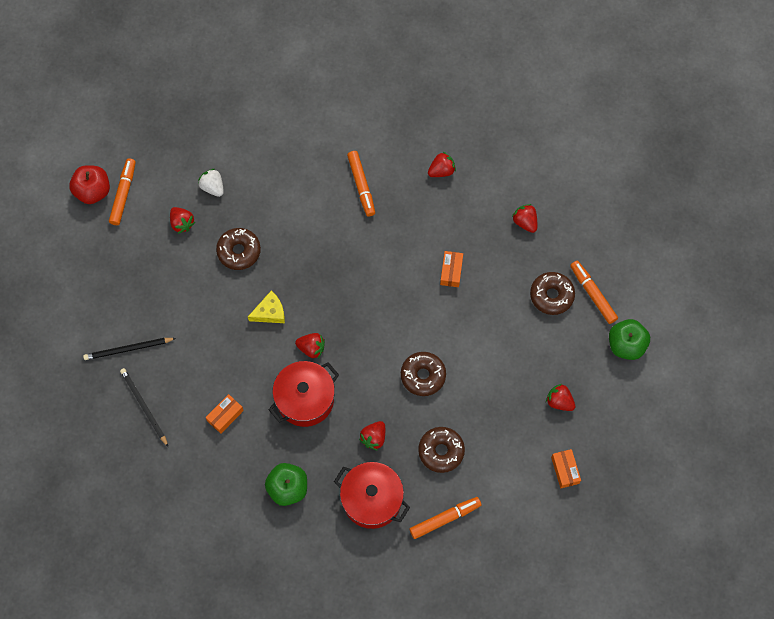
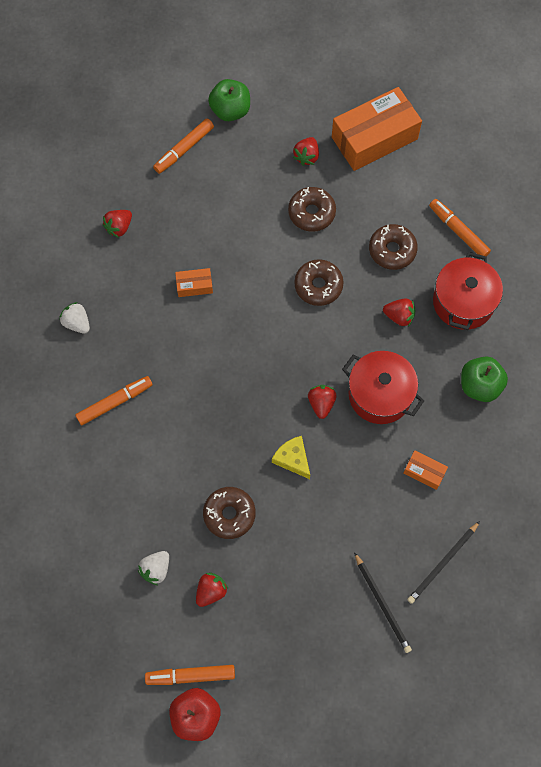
camera: 105 degrees left, 0 degrees up
red strawberry [428,152,456,177] -> white strawberry [60,302,90,334]
brown donut [530,272,575,315] -> brown donut moved to [288,187,336,232]
orange box [551,449,581,488] -> orange box [332,87,422,171], size x2.27

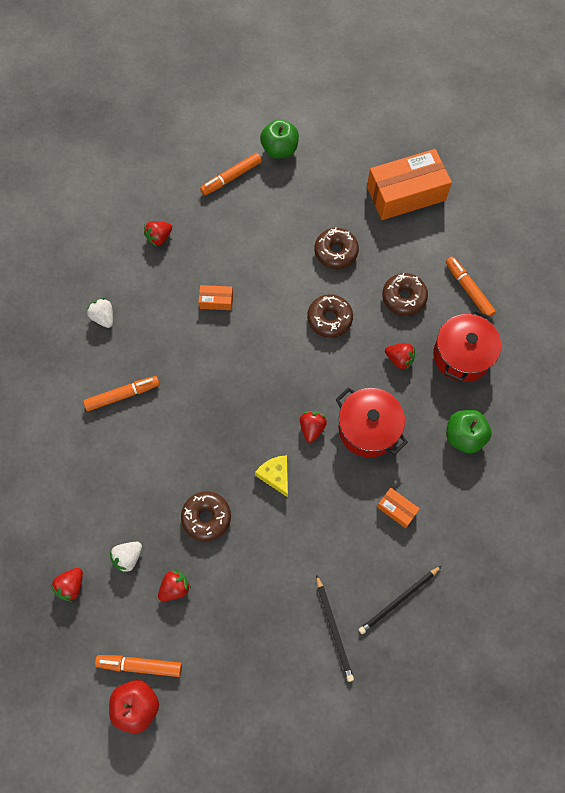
camera: 10 degrees right, 0 degrees up
red strawberry [293,137,319,166] -> red strawberry moved to [51,568,83,602]

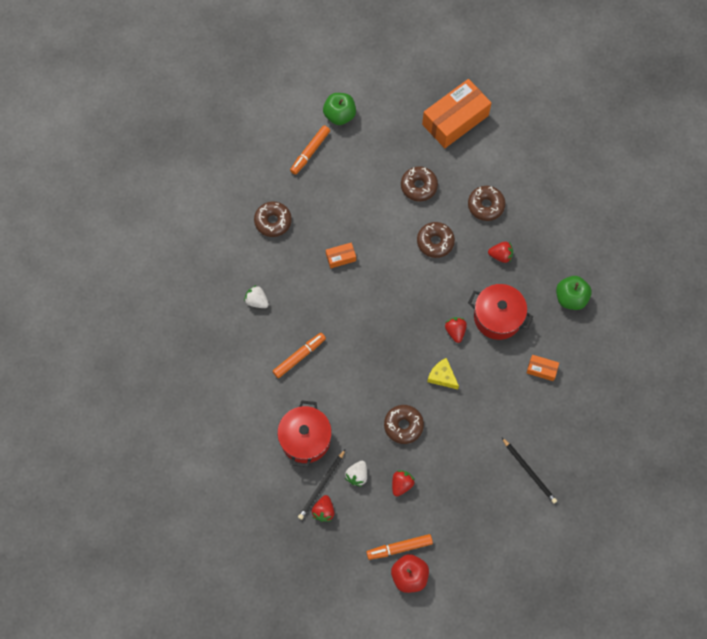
camera: 20 degrees left, 0 degrees up
red strawberry [144,221,172,246] -> brown donut [254,201,292,237]
black pencil [359,566,441,634] -> black pencil moved to [298,450,345,520]
red pot [433,310,501,382] -> red pot moved to [277,400,332,467]
orange marker [446,256,496,317] -> none

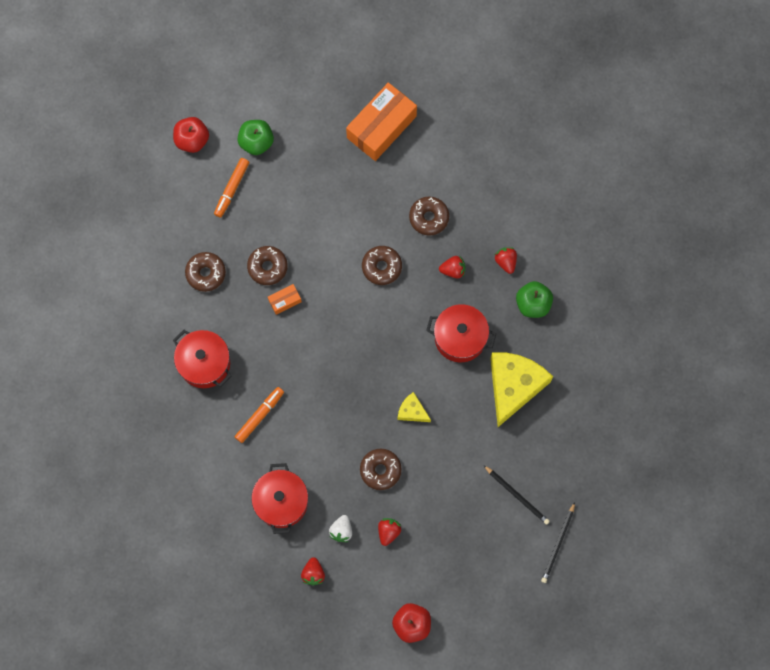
camera: 10 degrees left, 5 degrees up
white strawberry [244,285,269,308] -> red pot [173,330,232,388]
black pencil [298,450,345,520] -> black pencil moved to [541,502,575,583]
orange marker [366,534,433,560] -> none
brown donut [401,166,438,201] -> brown donut moved to [247,246,288,285]
red strawberry [445,317,467,343] -> red strawberry moved to [495,247,517,274]
orange box [527,355,559,381] -> yellow cheese [490,352,553,427]
none -> red apple [173,117,209,153]

